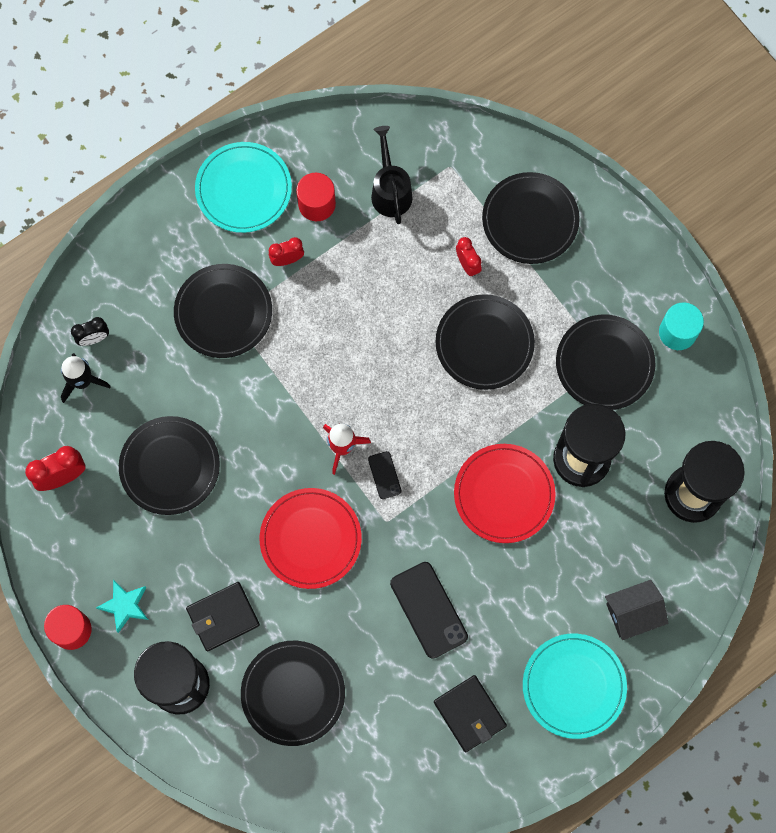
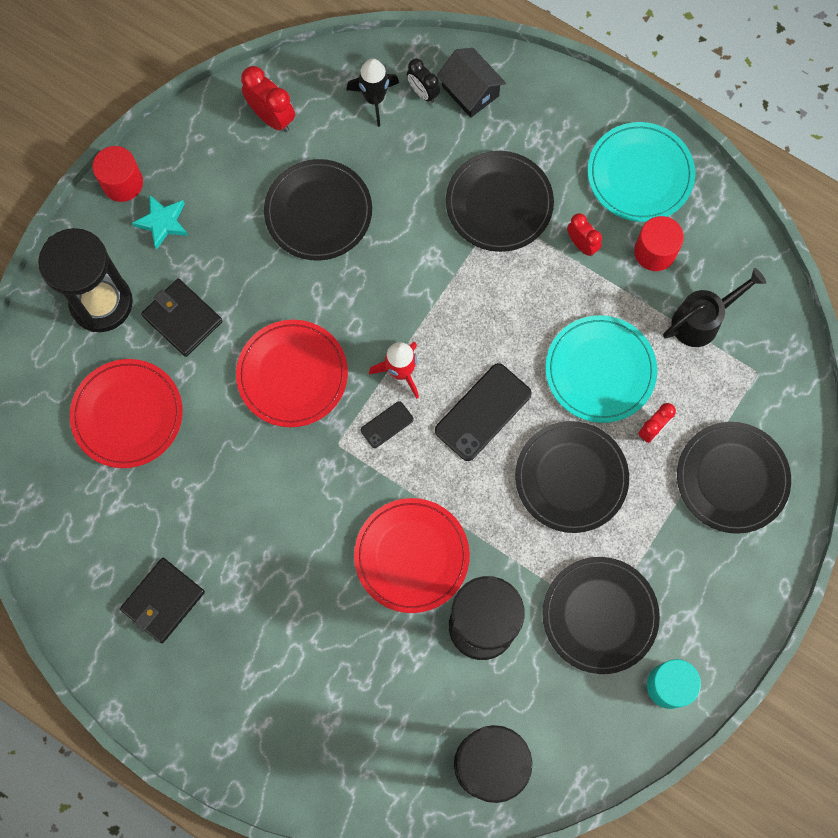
camera: 70 degrees right, 0 degrees up
black plate [241,641,345,746] -> red plate [70,359,183,468]
black phone [390,562,468,659] -> black phone moved to [435,363,532,461]
turquoise plate [523,634,627,739] -> turquoise plate moved to [545,315,657,423]
black house [605,580,668,640] -> black house moved to [437,48,506,118]

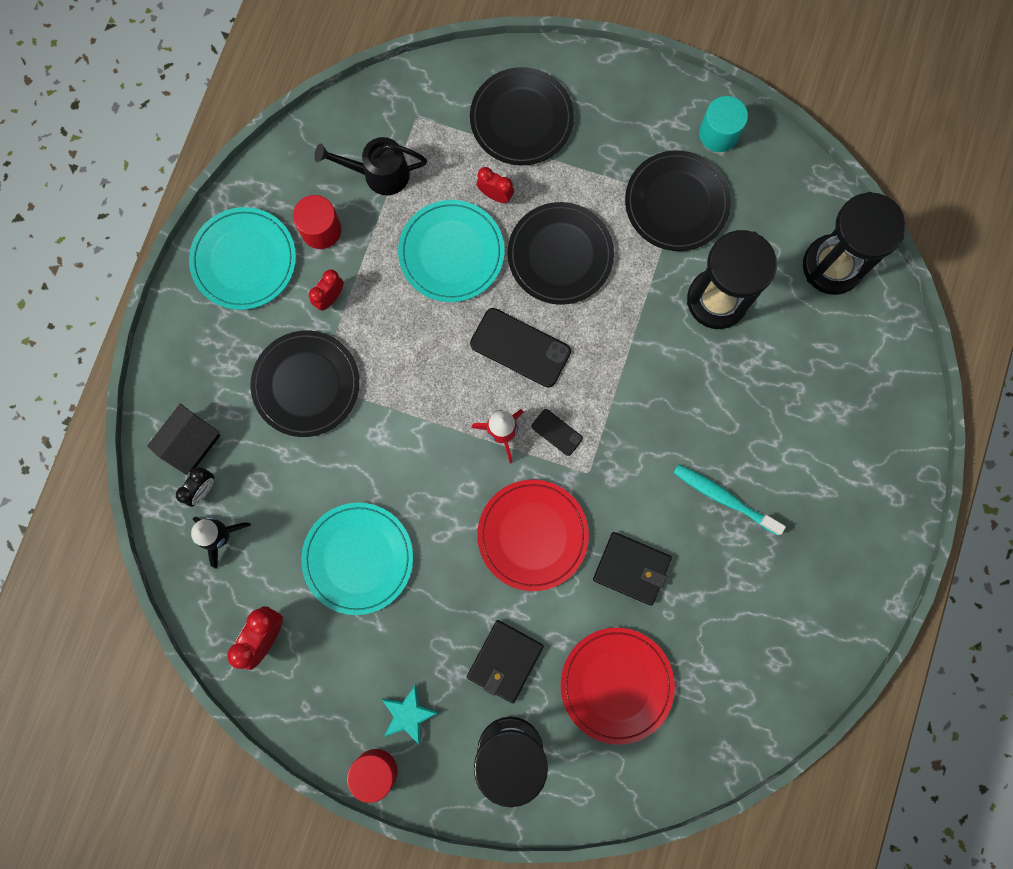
camera: 105 degrees left, 5 degrees up
black wallet [120,558,205,643] -> black wallet moved to [593,532,672,605]
black plate [264,159,372,261] -> turquoise plate [301,503,413,615]
red plate [354,498,470,613] -> none
black watering can [663,268,766,347] -> black watering can turned 45 degrees counterclockwise [314,137,427,195]
none -> turquoise toothbrush [674,464,786,535]

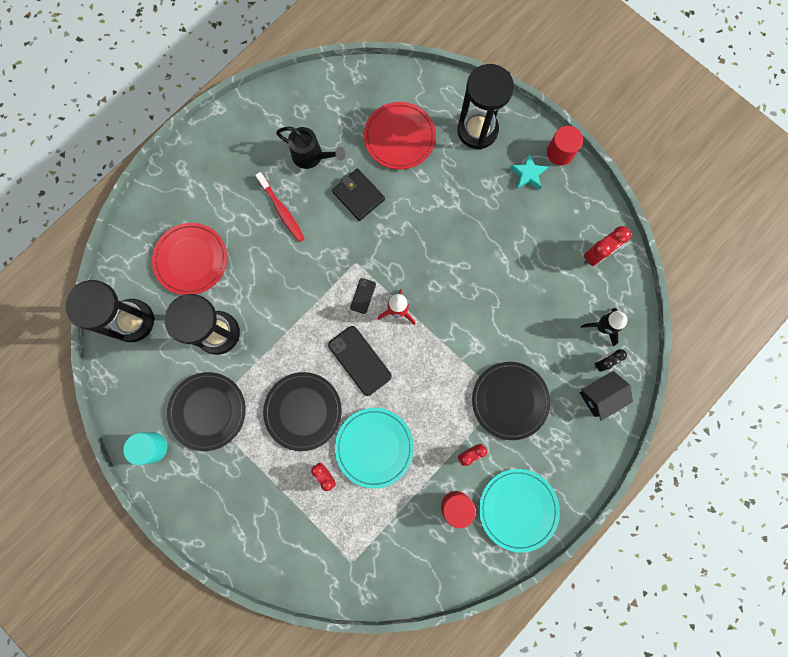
camera: 155 degrees left, 0 degrees up
turquoise plate [301,503,413,615] -> none
black watering can [314,137,427,195] -> black watering can moved to [276,127,346,169]
black wallet [467,620,544,703] -> none
black plate [470,67,574,165] -> none
red plate [477,480,589,591] -> red plate moved to [152,223,227,295]
black phone [532,409,583,456] -> black phone turned 45 degrees clockwise [350,278,376,314]
turquoise toothbrush [674,464,786,535] -> red toothbrush [255,172,305,242]

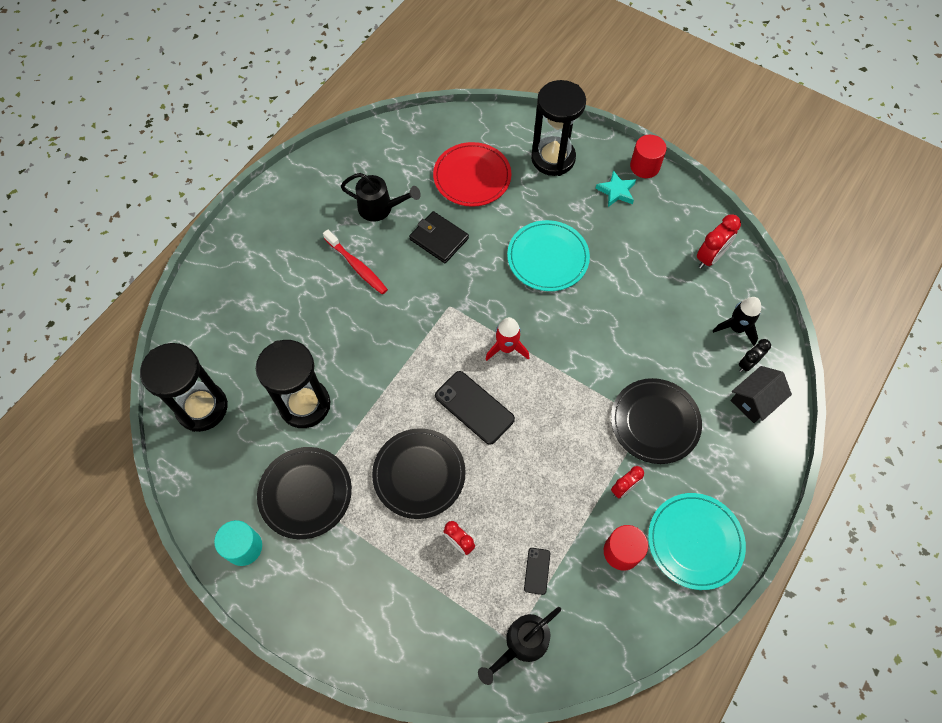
camera: 10 degrees left, 15 degrees down
red plate [152,223,227,295] -> none
turquoise plate [335,408,414,489] -> turquoise plate moved to [507,220,590,291]
black phone [350,278,376,314] -> black phone moved to [524,548,550,595]
none -> black watering can [478,607,561,685]

